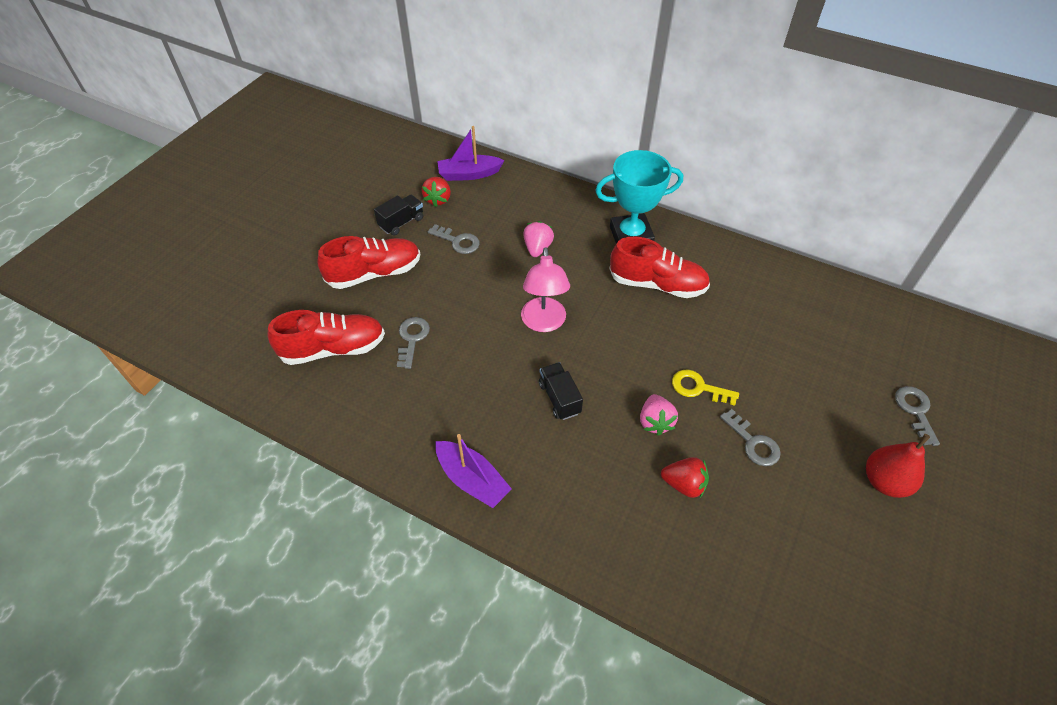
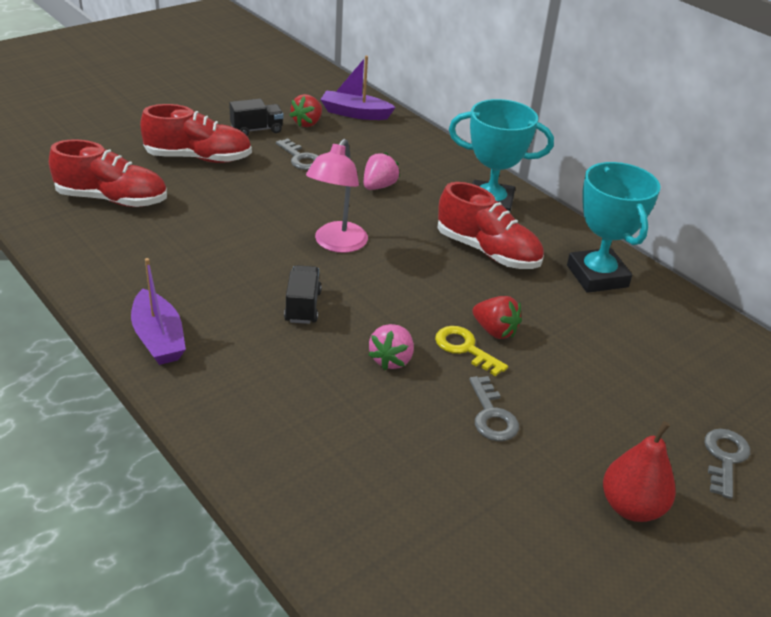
camera: 20 degrees right, 15 degrees down
grey key [397,317,430,369] -> none
red strawberry [661,457,709,498] -> red strawberry moved to [472,296,522,339]
none -> turquoise trophy [567,162,660,293]

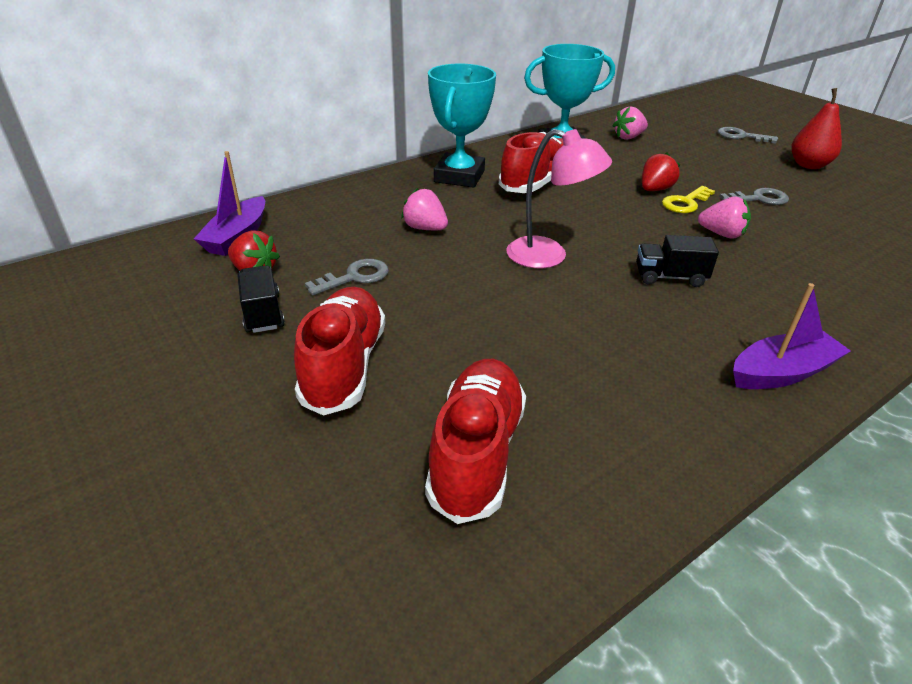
camera: 85 degrees left, 0 degrees up
none -> pink strawberry [613,106,648,140]

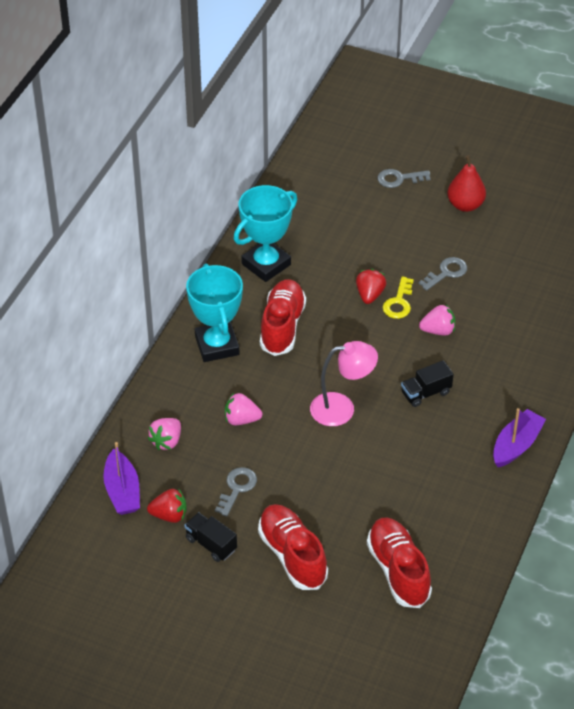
camera: 30 degrees left, 10 degrees up
pink strawberry [613,106,648,140] -> pink strawberry moved to [148,418,181,450]

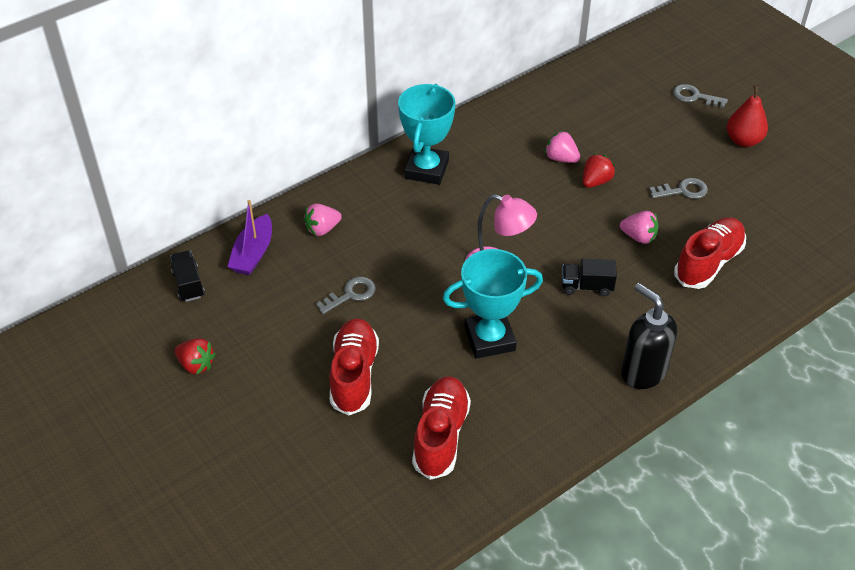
camera: 30 degrees right, 0 degrees up
red strawberry [147,488,187,523] -> red strawberry moved to [175,338,216,374]
black truck [184,512,237,562] -> black truck moved to [171,251,205,302]
pink strawberry [225,393,262,425] -> pink strawberry moved to [545,131,580,163]
turquoise trophy [233,185,297,282] -> turquoise trophy moved to [443,249,543,359]
red shoe [260,279,306,356] -> red shoe moved to [674,217,746,289]
yellow key [382,276,414,319] -> none
purple boat [493,408,546,467] -> black soap dispenser [621,283,677,389]

